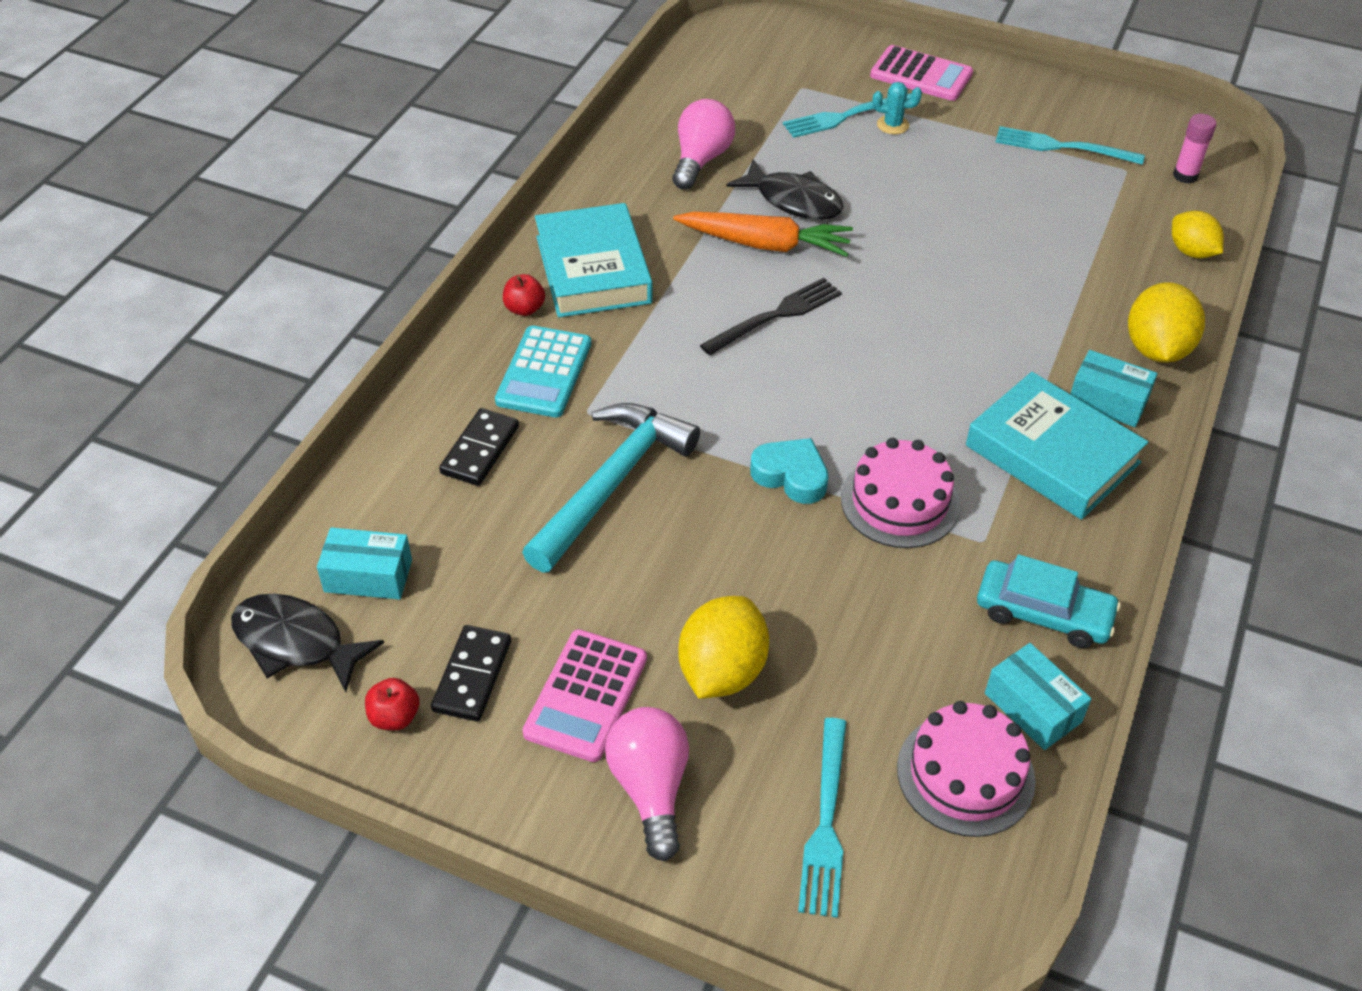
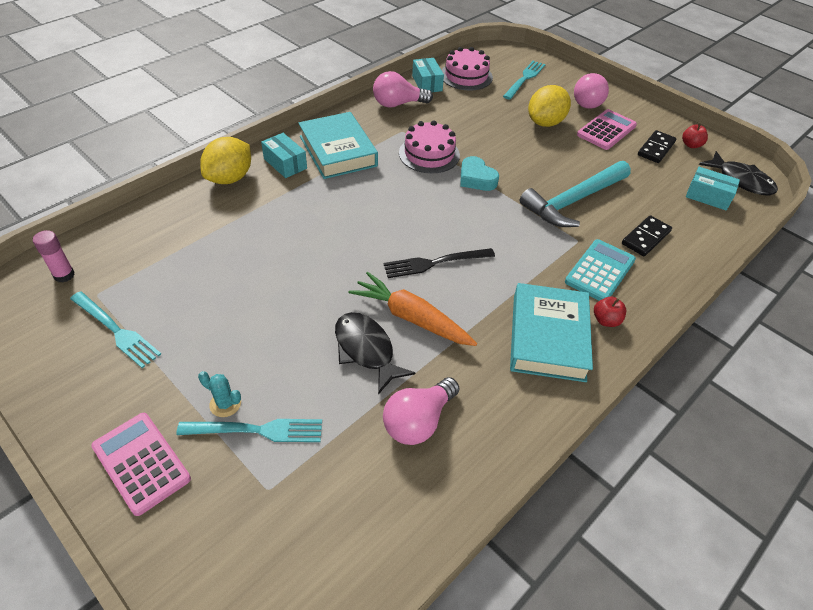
camera: 160 degrees left, 0 degrees up
turquoise car [977,554,1121,648] -> pink light bulb [373,71,433,107]
yellow lemon [1172,211,1224,258] -> none

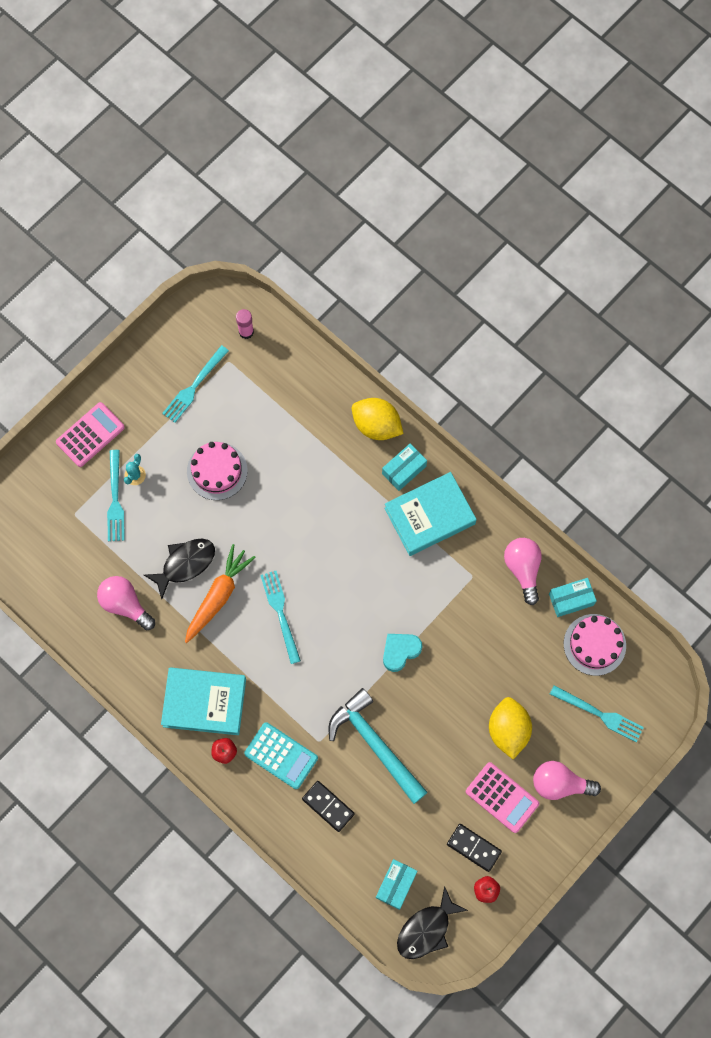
camera: 90 degrees right, 25 degrees up
black fork [383,248,495,278] -> turquoise fork [260,571,301,664]
pink cake [399,120,460,173] -> pink cake moved to [187,442,248,500]
yellow lemon [528,85,571,127] -> yellow lemon turned 45 degrees clockwise [489,697,532,759]

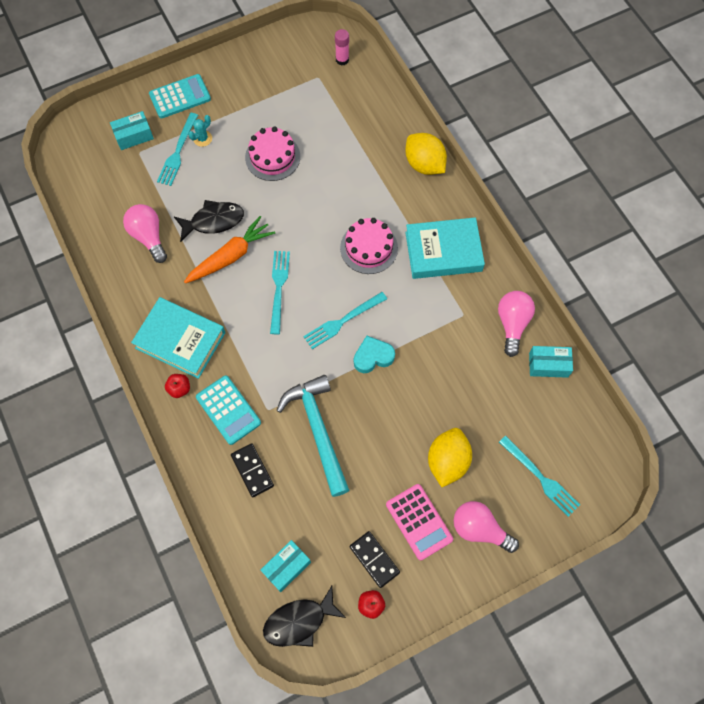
camera: 20 degrees right, 5 degrees down
pink calculator [56,402,125,467] -> turquoise calculator [149,74,211,118]
turquoise fork [162,345,229,423] -> turquoise fork moved to [303,292,387,349]
turquoise box [382,444,427,491] -> turquoise box moved to [110,111,154,150]
pink cake [564,614,626,676] -> pink cake moved to [340,218,398,274]

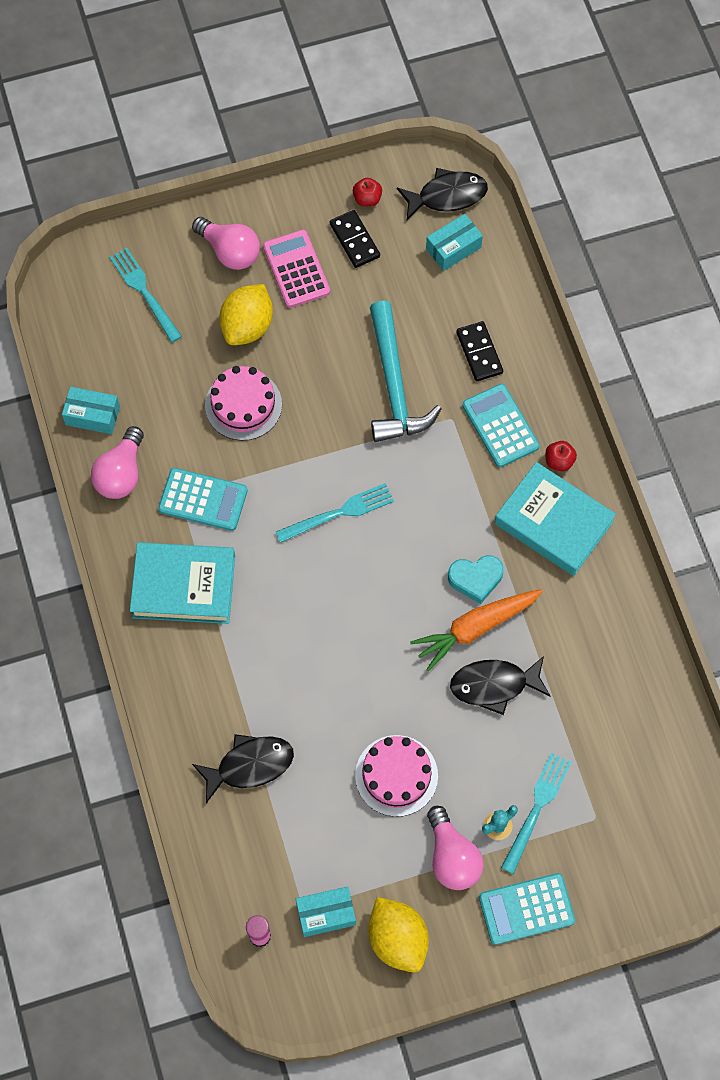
camera: 170 degrees left, 0 degrees up
turquoise box [110,111,154,150] -> turquoise box moved to [296,886,356,937]
pink light bulb [123,204,167,263] -> pink light bulb moved to [427,806,484,890]
turquoise fork [270,251,290,334] -> none
pink cake [340,218,398,274] -> pink cake moved to [205,366,282,441]
turquoise heart [354,336,395,373] -> turquoise heart moved to [448,555,504,604]
yellow lemon [405,133,447,175] -> yellow lemon moved to [368,897,429,973]
none -> turquoise calculator [158,468,248,531]
none -> black fish [192,734,294,803]

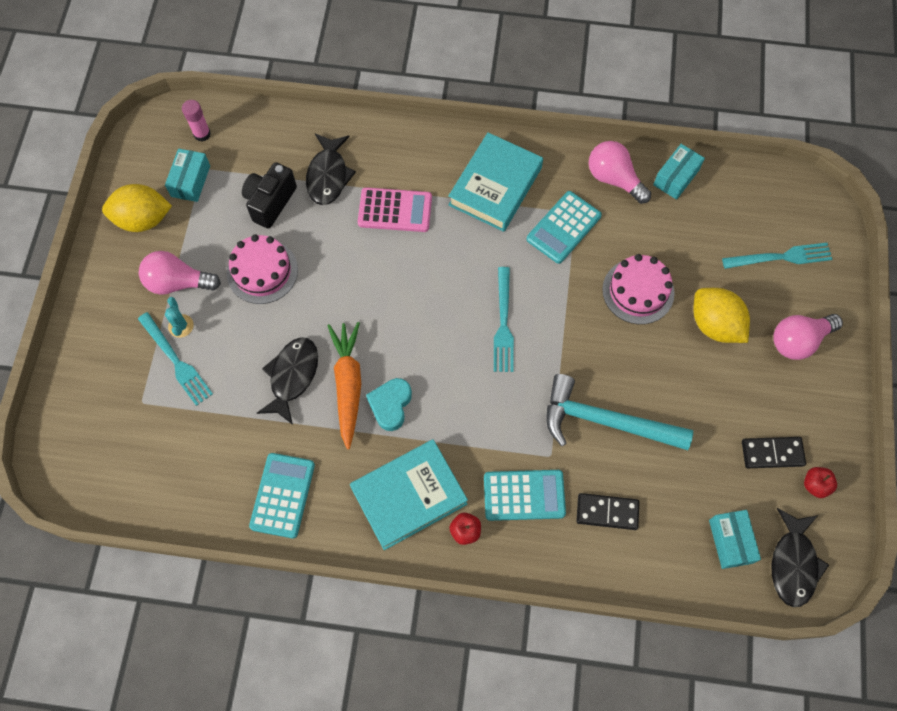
camera: 115 degrees right, 0 degrees up
pink calculator [263,230,330,308] -> pink calculator moved to [358,187,432,232]
turquoise calculator [479,873,575,945] -> turquoise calculator moved to [249,453,315,539]
none -> black camera [242,162,297,229]

